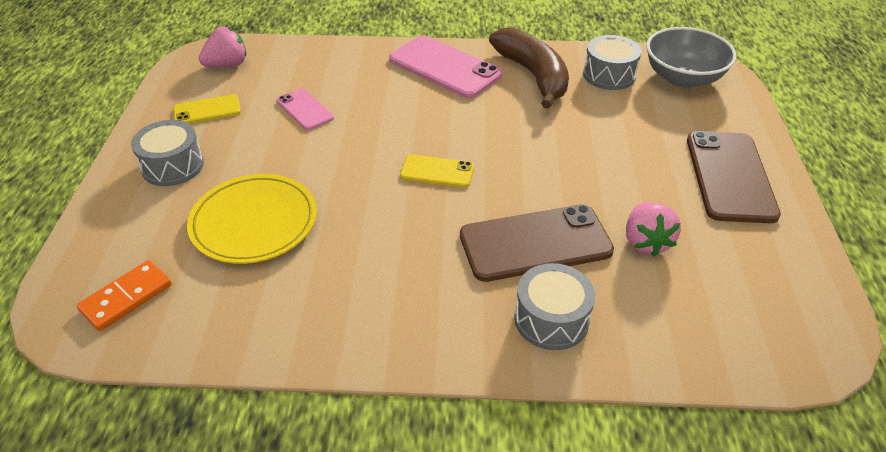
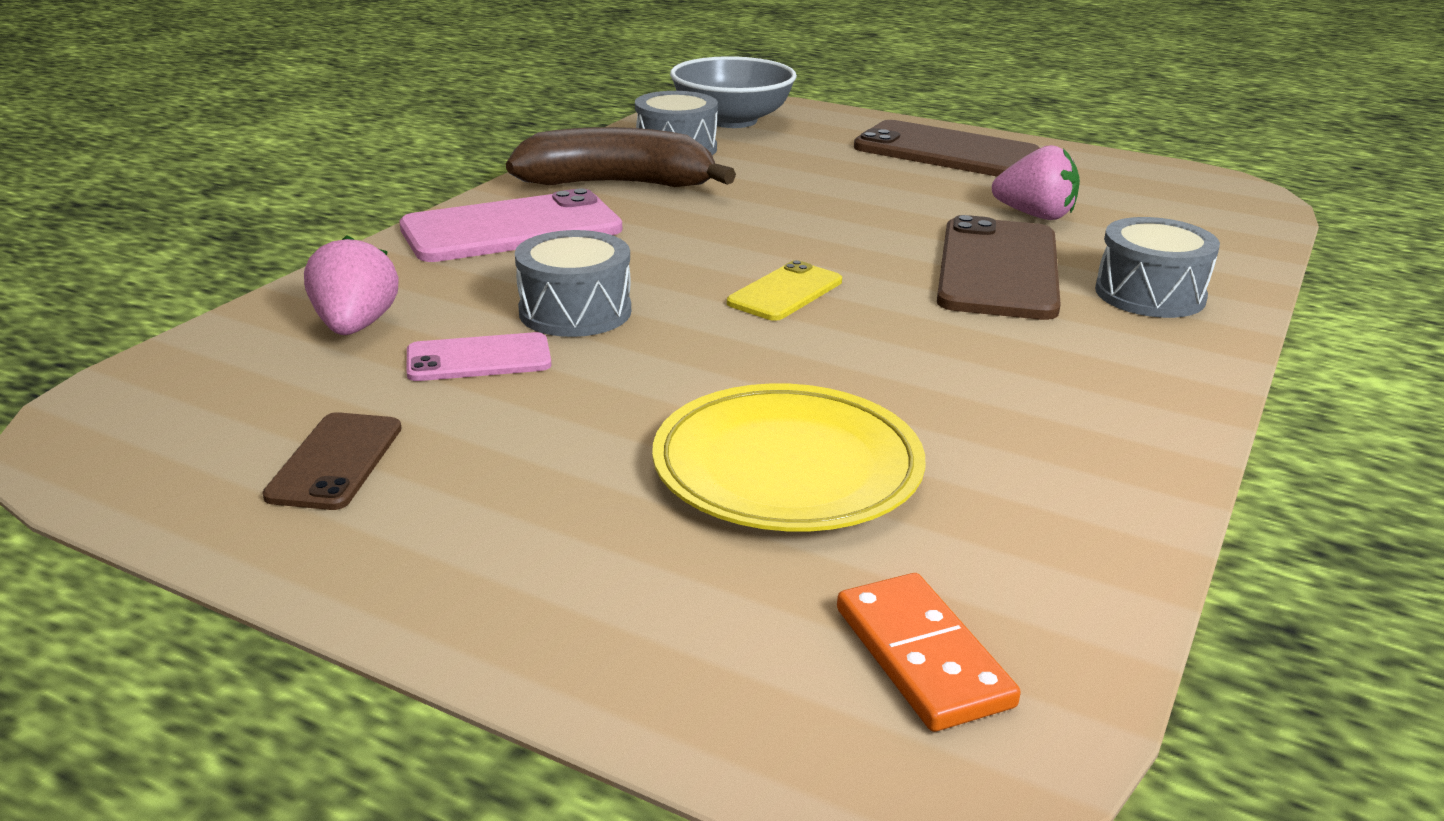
camera: 65 degrees left, 15 degrees down
grey drum [131,120,204,186] -> grey drum moved to [515,230,631,337]
yellow phone [173,94,241,124] -> brown phone [262,412,402,510]
pink strawberry [199,27,246,67] -> pink strawberry moved to [304,235,399,335]

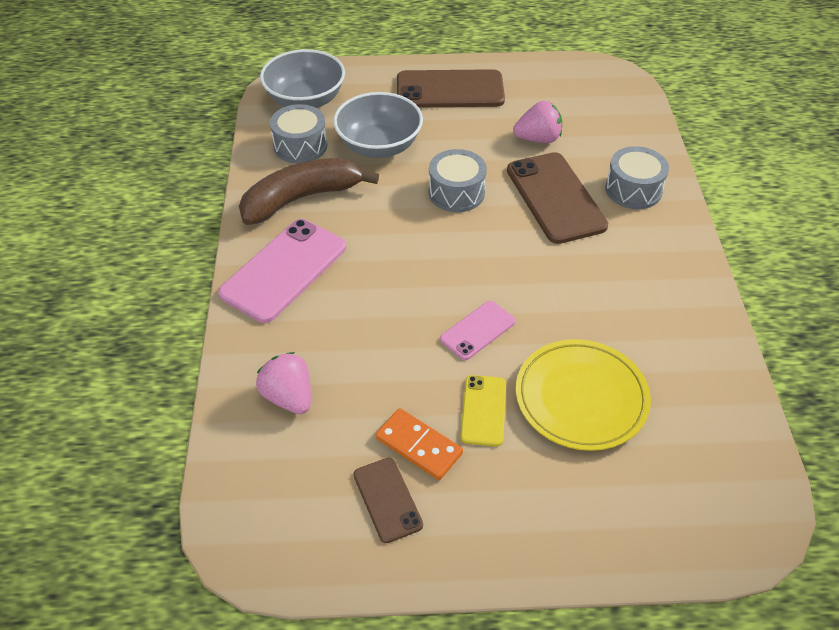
camera: 30 degrees left, 20 degrees up
pink phone [406,332,551,381] -> pink phone moved to [440,301,515,360]
grey drum [515,230,631,337] -> grey drum moved to [429,149,487,212]
yellow phone [727,260,842,321] -> yellow phone moved to [460,375,506,446]
orange domino [837,573,1021,732] -> orange domino moved to [376,408,463,480]
none -> grey bowl [333,92,423,158]

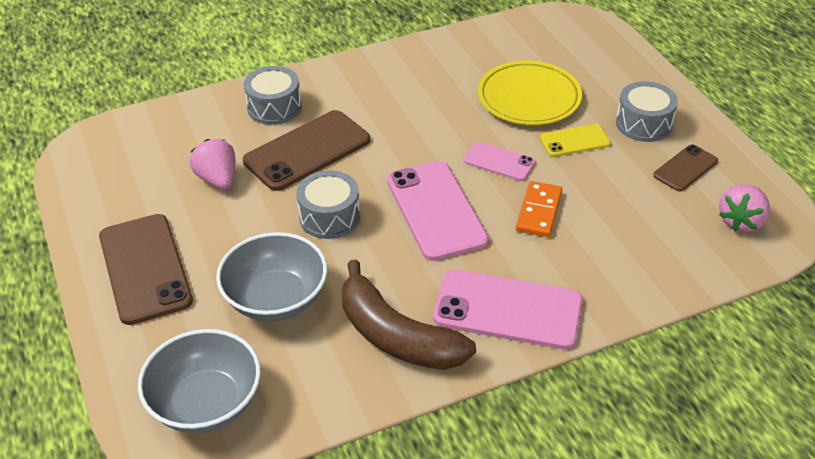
camera: 110 degrees left, 5 degrees down
pink strawberry [256,352,311,414] -> pink strawberry moved to [719,184,770,232]
grey drum [270,104,327,164] -> grey drum moved to [616,81,678,142]
orange domino [376,408,463,480] -> orange domino moved to [516,181,562,237]
none -> pink phone [387,161,489,261]

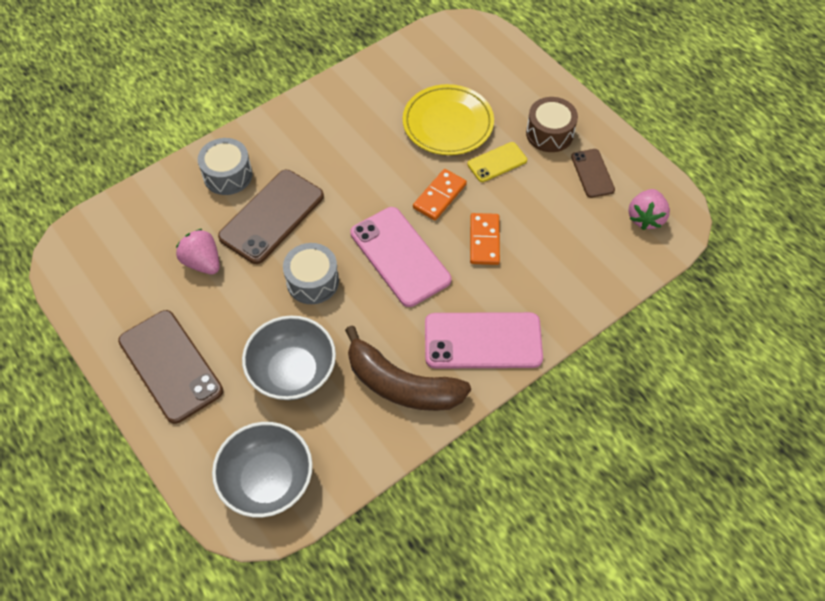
camera: 15 degrees left, 15 degrees up
pink phone [464,142,535,181] -> orange domino [413,169,467,220]
grey drum [616,81,678,142] -> brown drum [526,97,578,152]
brown phone [653,144,718,191] -> brown phone turned 45 degrees counterclockwise [571,149,615,198]

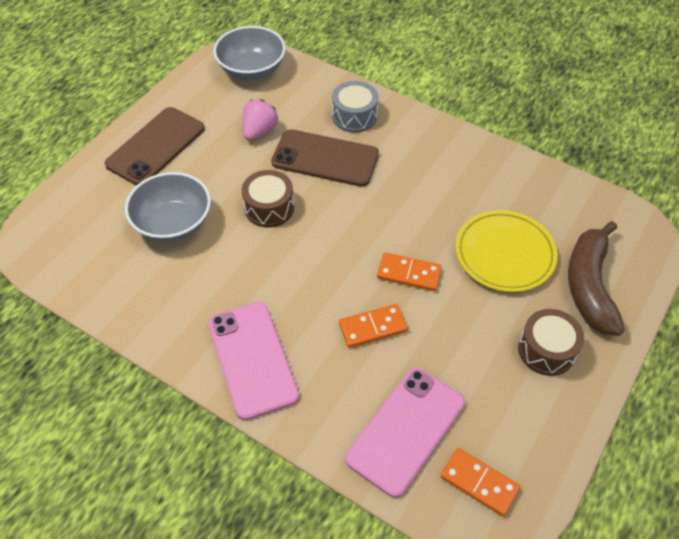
camera: 70 degrees right, 5 degrees down
grey bowl [212,422,313,518] -> grey bowl moved to [214,26,286,81]
grey drum [283,243,339,304] -> brown drum [242,170,294,228]
brown banana [345,325,471,411] -> brown banana moved to [568,221,625,336]
pink phone [350,207,451,307] -> pink phone moved to [345,368,465,498]
yellow phone [467,142,527,182] -> none
brown phone [571,149,615,198] -> none
pink strawberry [628,189,670,230] -> orange domino [441,448,520,516]

